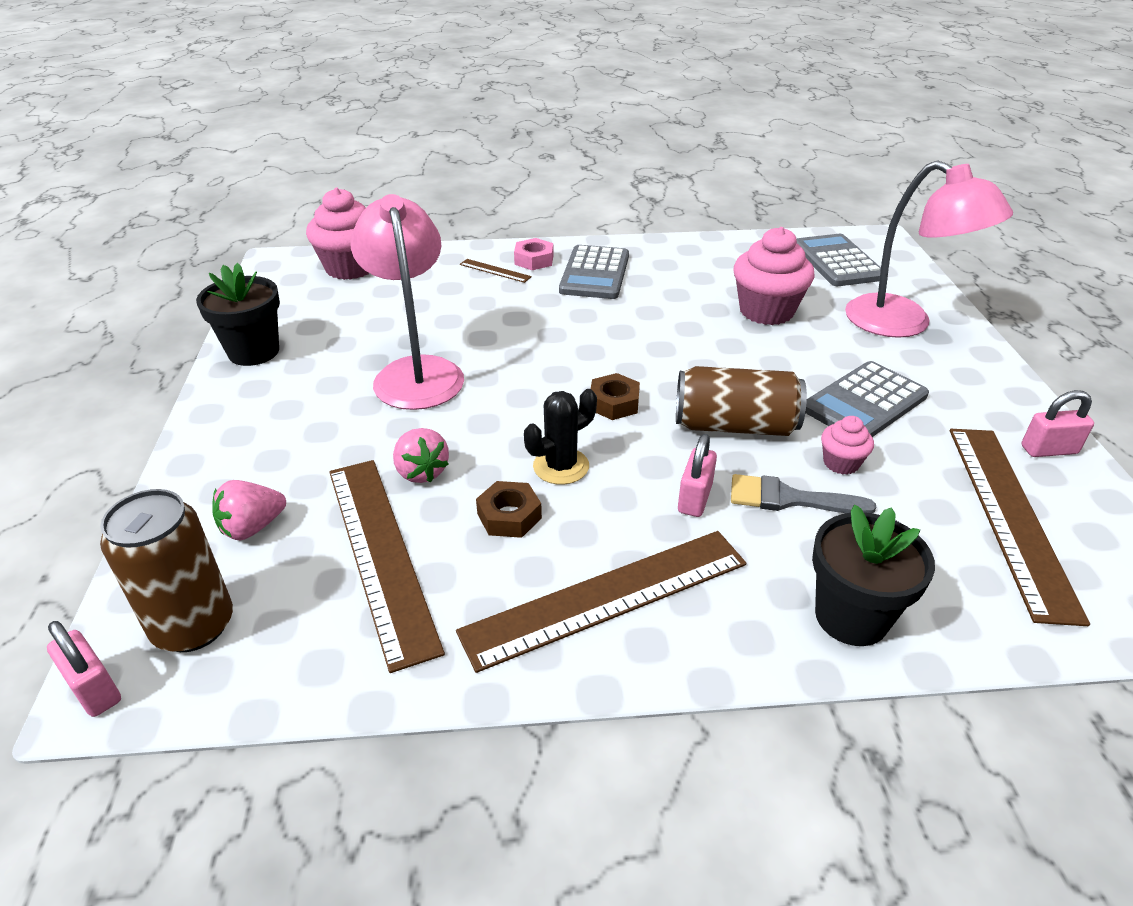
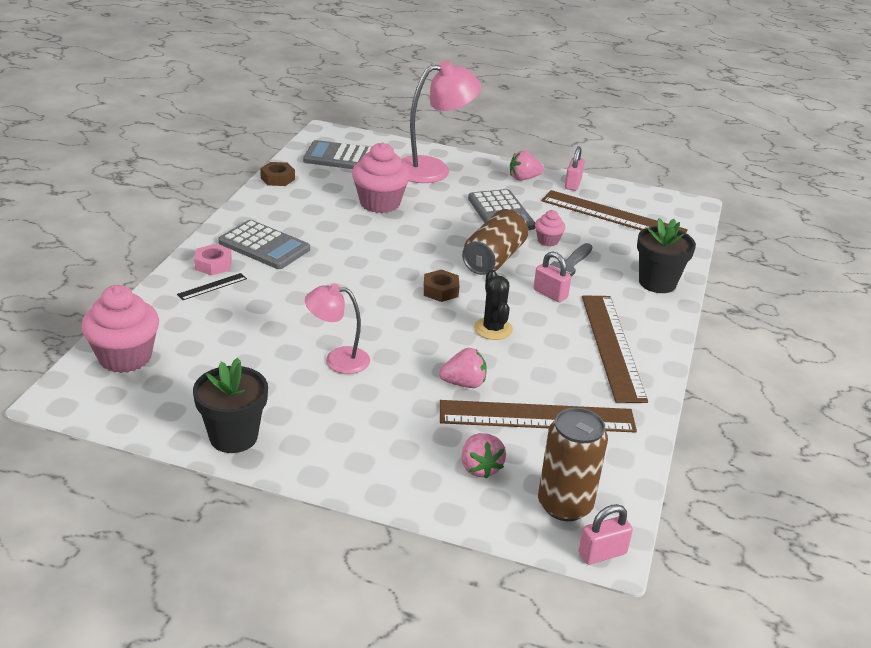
camera: 70 degrees left, 5 degrees down
pink lamp [350,194,464,410] -> pink lamp [305,284,370,374], size x0.59
brown ruler [460,259,532,283] -> black ruler [177,273,247,300]
brown nut [476,481,542,538] -> brown nut moved to [260,162,295,186]
none -> pink strawberry [510,151,544,181]

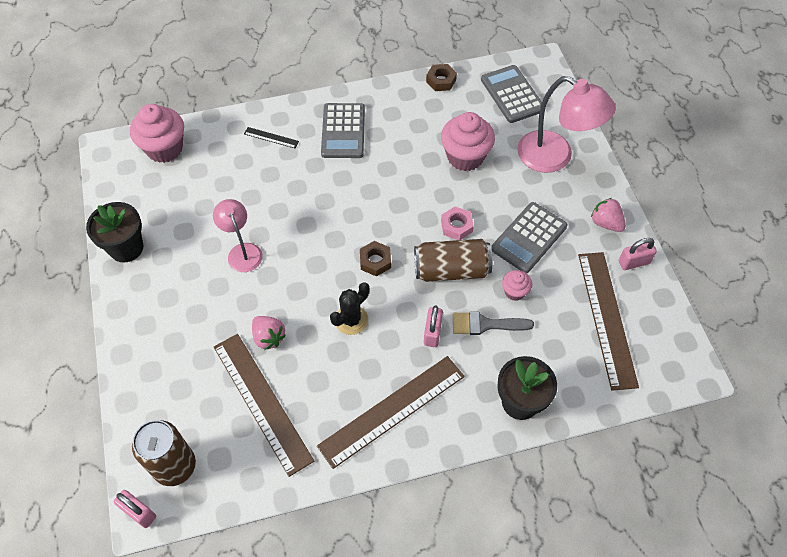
camera: 60 degrees right, 25 degrees up
pink nut [194,244,232,276] -> pink nut moved to [441,206,474,240]
pink strawberry [462,433,506,479] -> none

